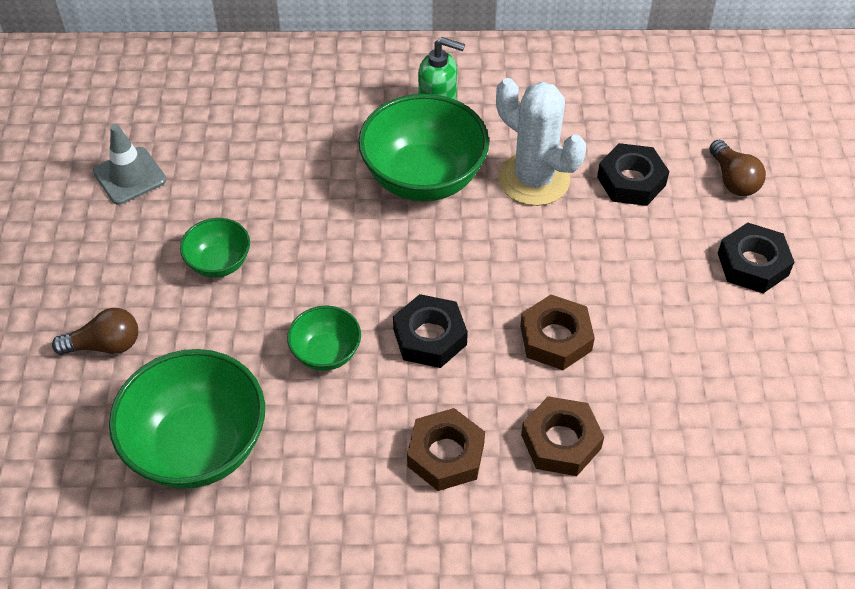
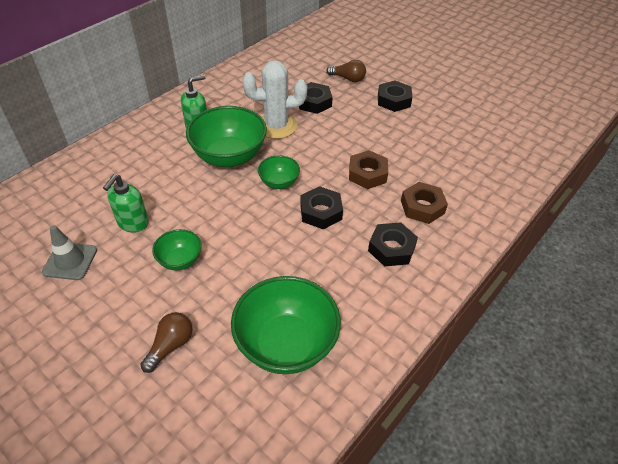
camera: 50 degrees left, 5 degrees down
green bowl [287,306,361,371] -> green bowl moved to [258,155,300,189]
brown nut [407,408,485,491] -> black nut [368,222,418,267]
none -> green soap dispenser [103,174,149,233]

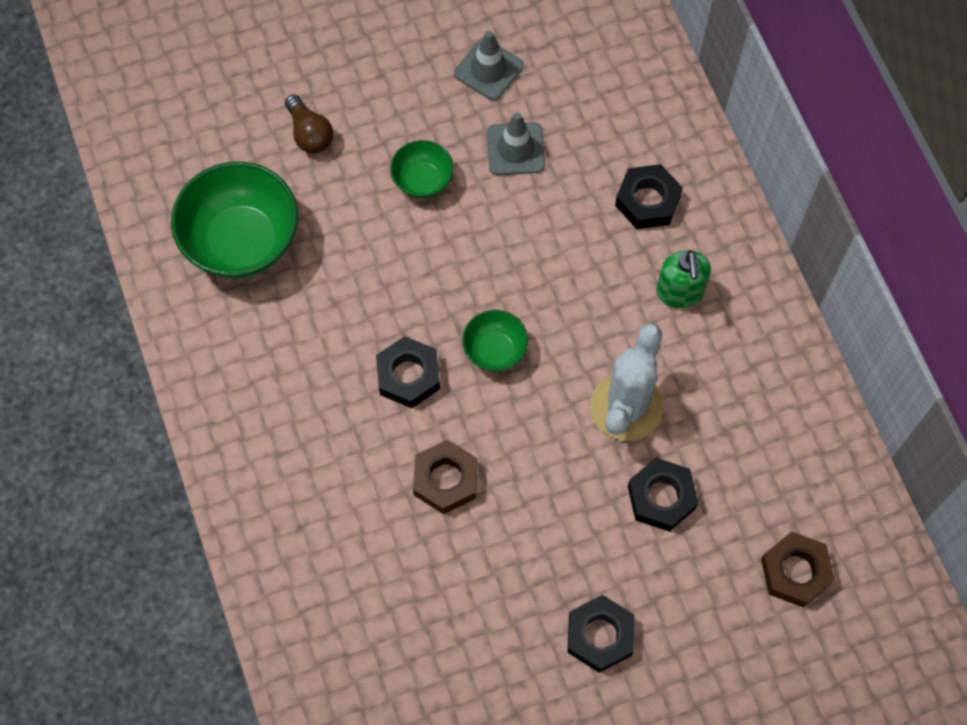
camera: 120 degrees right, 20 degrees up
green soap dispenser [103,174,149,233] -> grey traffic cone [487,112,545,175]
green bowl [186,106,267,167] -> none
brown light bulb [326,60,366,82] -> none
black nut [368,222,418,267] -> black nut moved to [615,164,683,229]
brown nut [401,182,448,224] -> brown nut moved to [761,532,835,608]

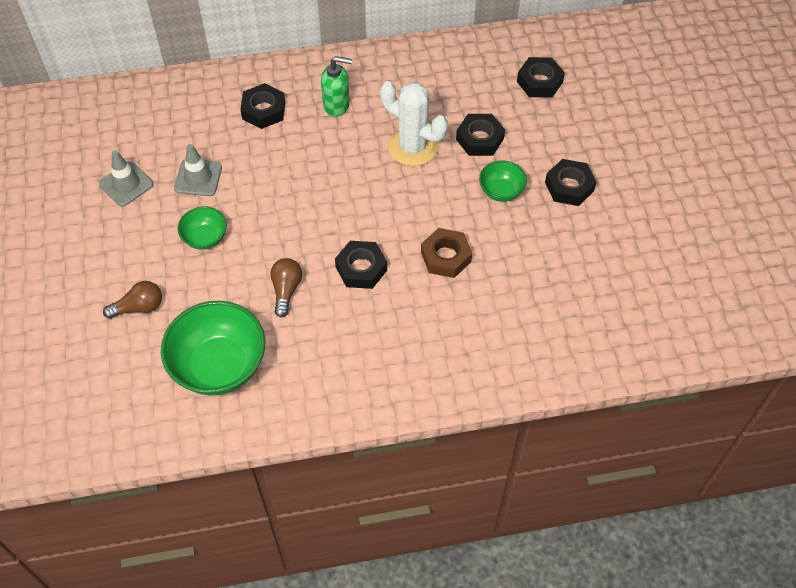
camera: 80 degrees left, 10 degrees down
green bowl [462,310,528,372] -> green bowl moved to [479,161,527,202]
brown nut [761,532,835,608] -> black nut [517,57,565,98]
none -> brown light bulb [270,258,302,318]

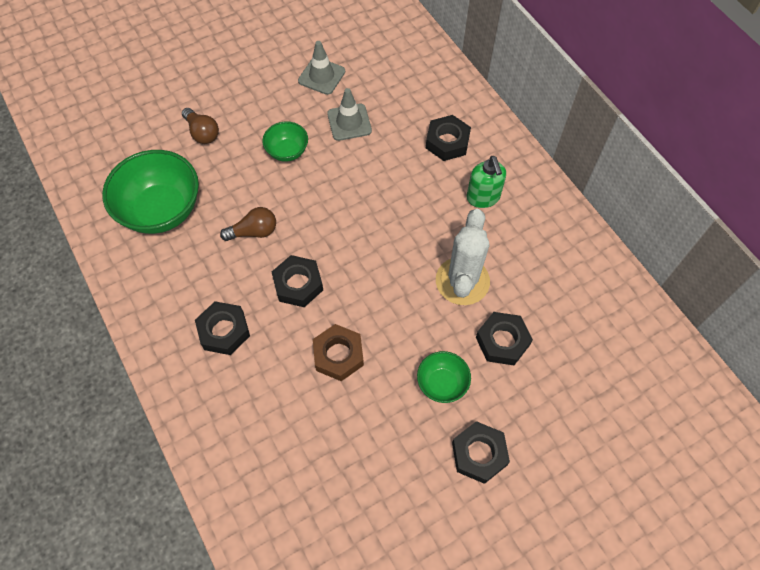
camera: 70 degrees right, 5 degrees up
black nut [517,57,565,98] -> black nut moved to [195,301,250,355]

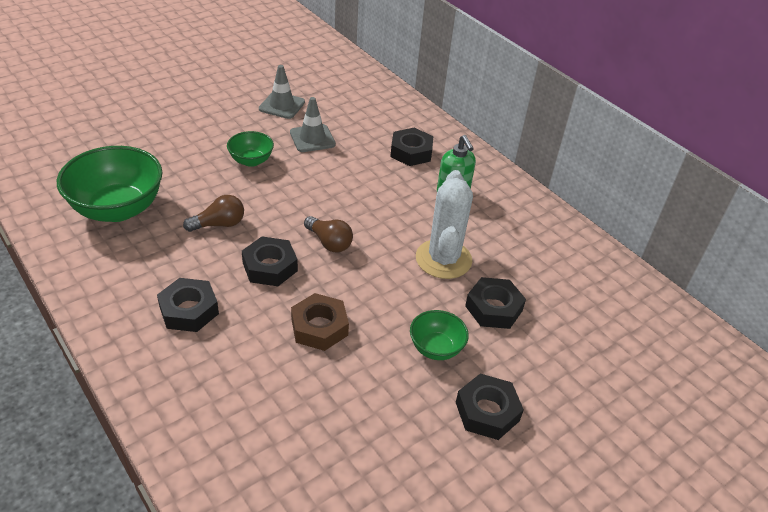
camera: 10 degrees left, 20 degrees down
brown light bulb [182,108,219,144] -> brown light bulb moved to [304,216,353,252]

